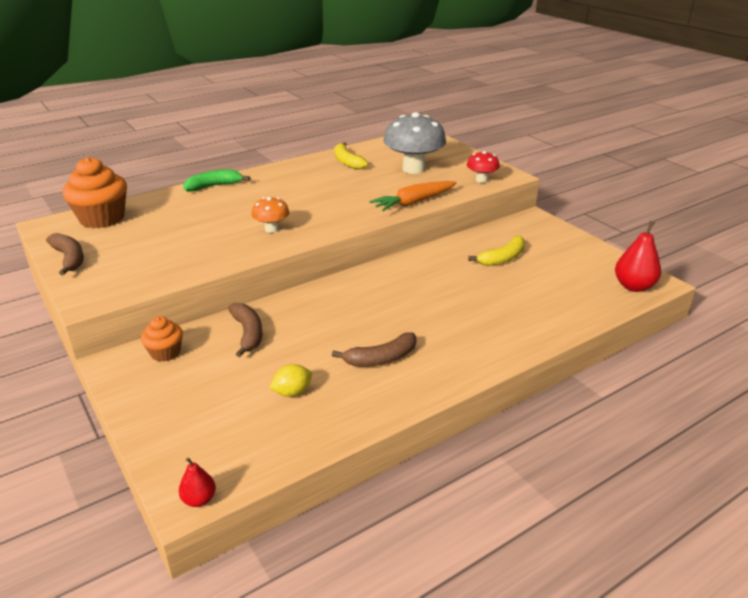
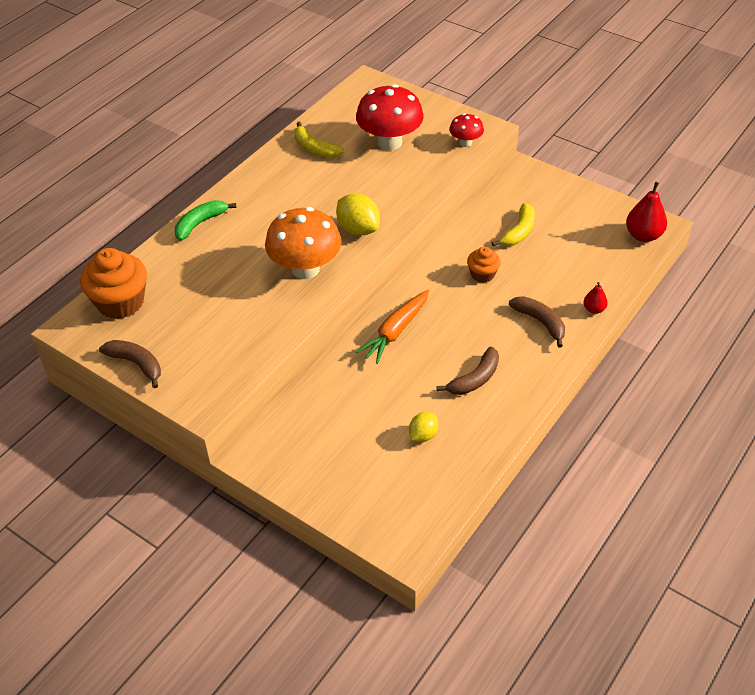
camera: 20 degrees left, 15 degrees up
orange cupcake [141,316,183,362] -> orange cupcake moved to [467,247,501,283]
red pear [179,457,216,507] -> red pear moved to [583,282,608,314]
brown banana [228,303,262,357] -> brown banana moved to [509,296,565,348]
orange mushroom [251,197,290,233] -> orange mushroom [265,207,342,279], size x1.95
orange carrot [369,181,456,211] -> orange carrot moved to [355,289,430,364]
grey mushroom [383,112,446,174] -> red mushroom [356,84,424,150]
none -> yellow lemon [336,193,380,236]

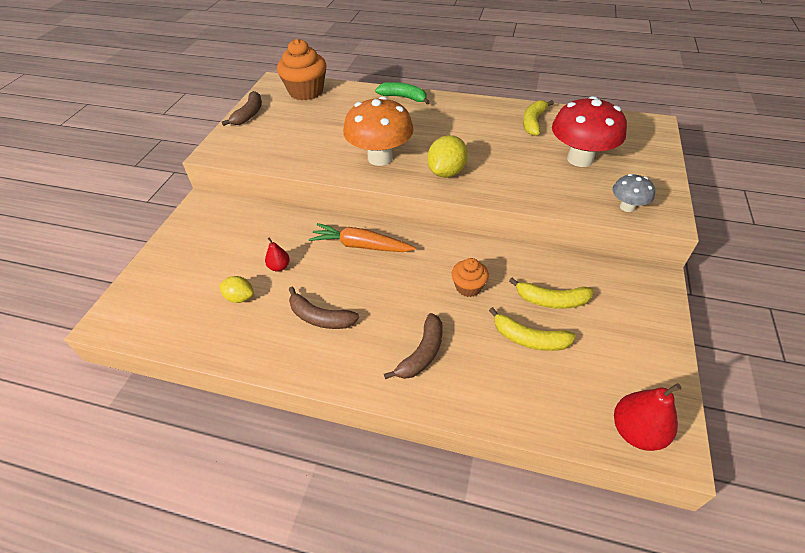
camera: 70 degrees right, 0 degrees up
red mushroom [449,113,484,147] -> grey mushroom [612,174,655,212]
red pear [583,282,608,314] -> red pear moved to [265,237,290,272]
none -> yellow banana [489,307,576,351]

